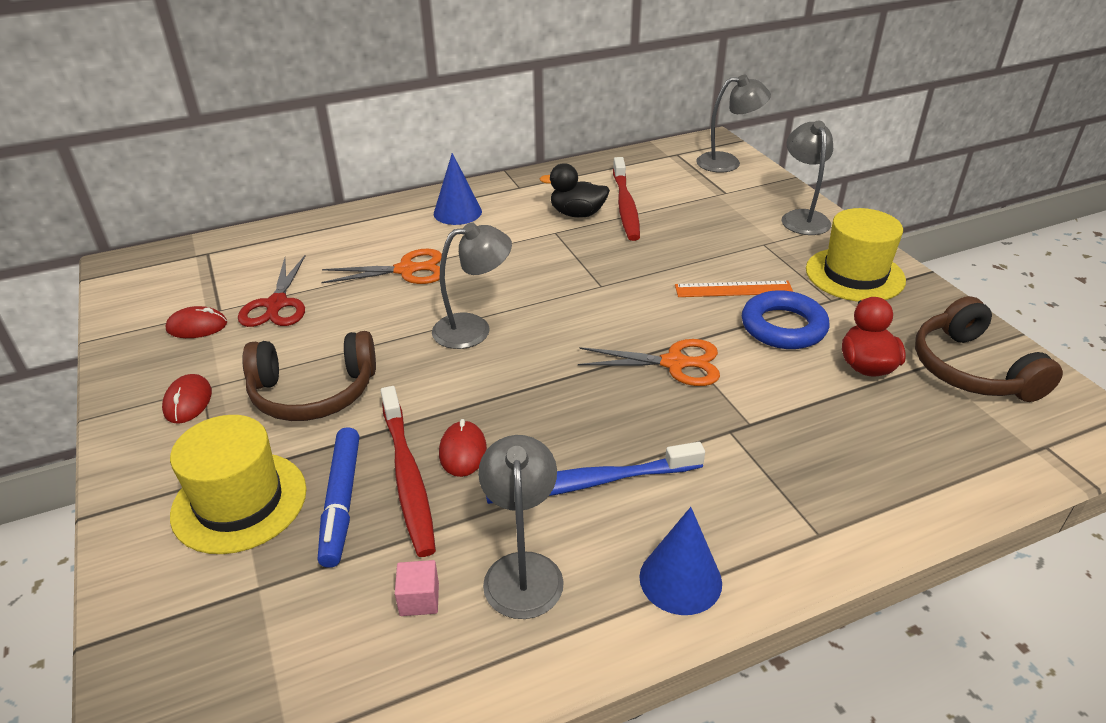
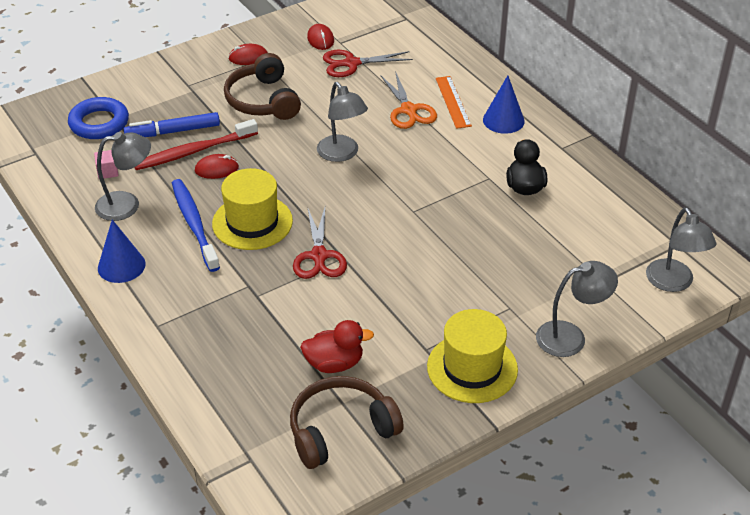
camera: 80 degrees right, 5 degrees up
yellow hat [170,415,307,554] -> yellow hat moved to [212,168,293,250]
orange scissors [578,339,720,386] -> red scissors [293,208,347,279]
red toothbrush [613,157,640,241] -> none
orange ruler [675,281,793,297] -> orange ruler moved to [436,76,472,129]
blue ring [742,290,829,349] -> blue ring moved to [68,97,129,139]

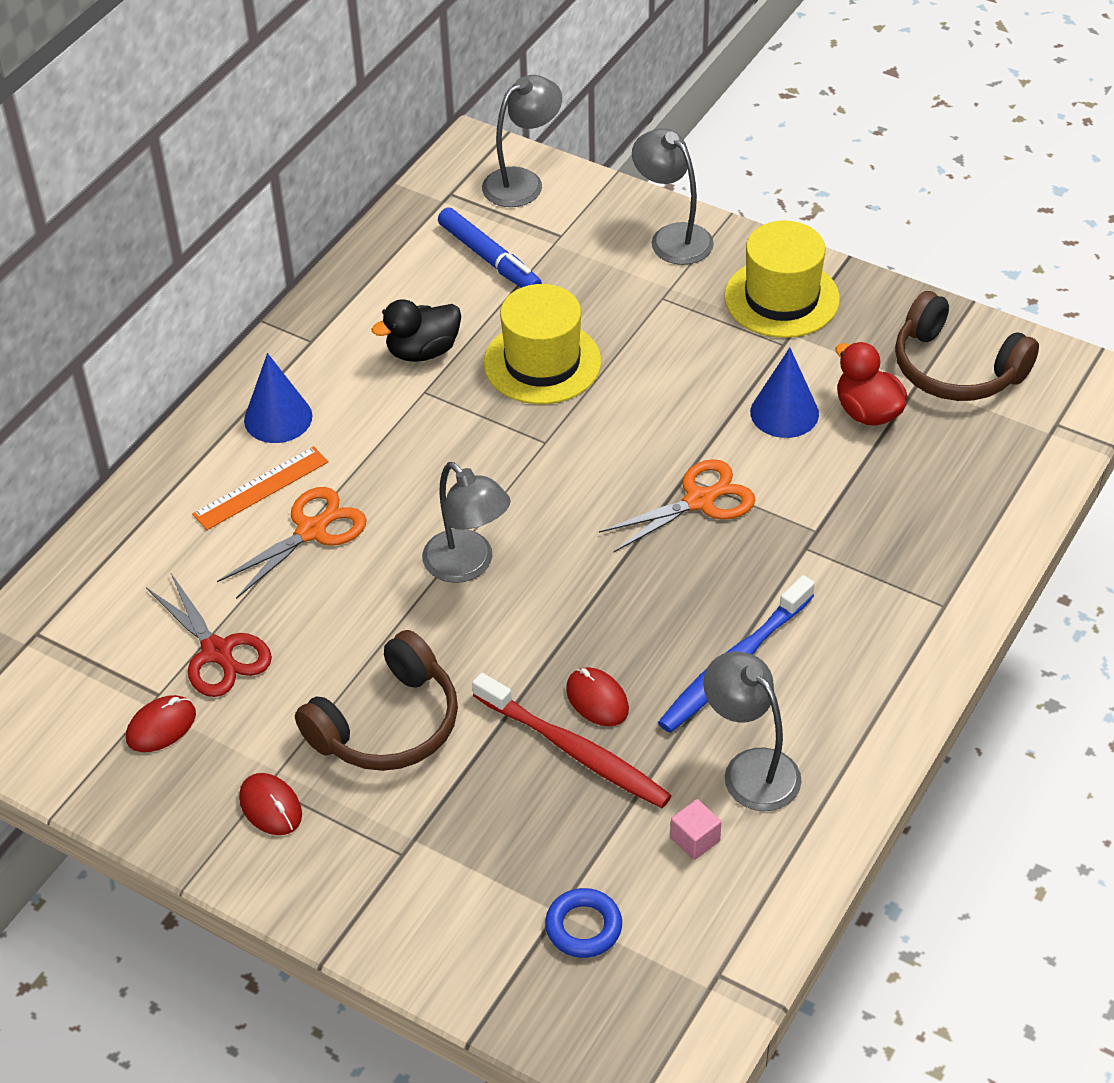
camera: 115 degrees left, 5 degrees up
blue ring [68,97,129,139] -> blue ring [545,888,622,958], size x0.65
blue cone [98,220,146,283] -> blue cone moved to [750,348,819,438]
blue marker [124,112,220,137] -> blue marker moved to [438,207,542,288]
yellow hat [212,168,293,250] -> yellow hat moved to [484,284,601,404]
red scissors [293,208,347,279] -> orange scissors [599,459,755,552]
grey lamp [317,82,368,162] -> grey lamp turned 105 degrees clockwise [422,462,511,583]

